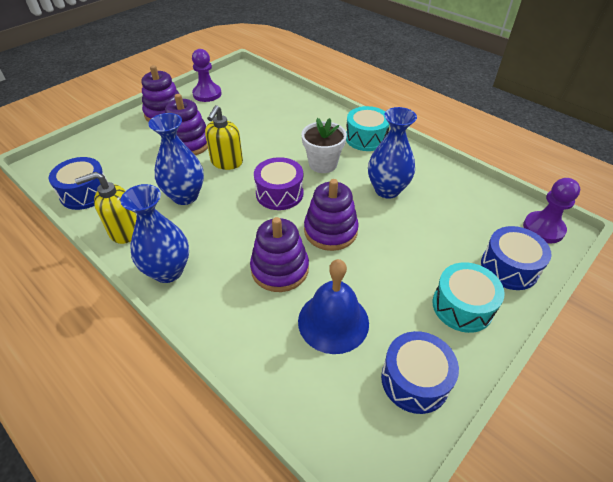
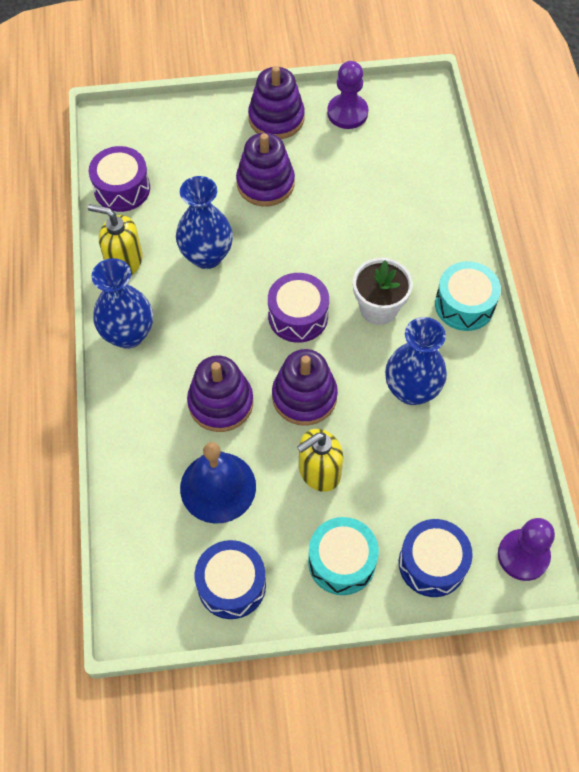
camera: 40 degrees right, 15 degrees up
blue drum [49,157,108,210] -> purple drum [89,146,150,212]
yellow soap dispenser [205,105,243,170] -> yellow soap dispenser moved to [297,429,343,492]

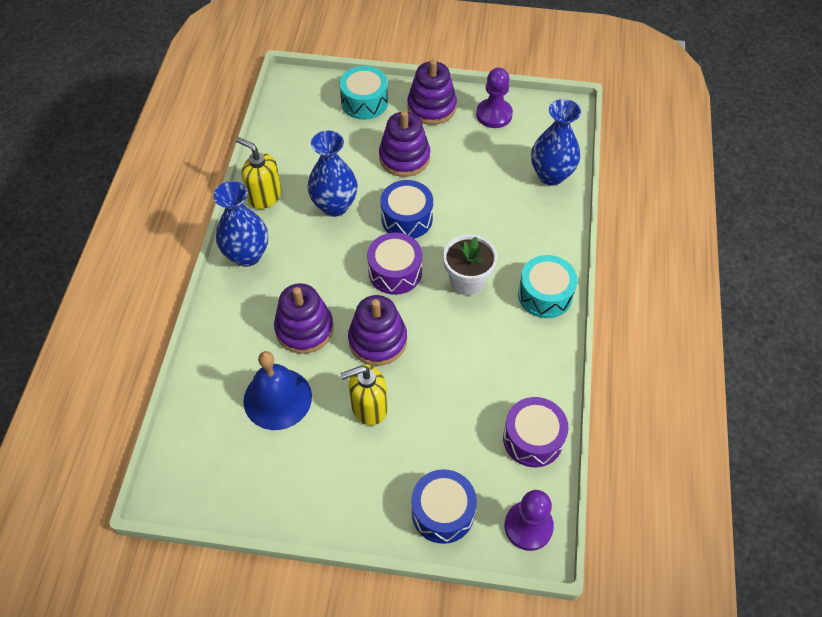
camera: 15 degrees right, 5 degrees down
purple drum [89,146,150,212] -> purple drum moved to [503,397,568,467]
blue drum [195,540,266,619] -> blue drum moved to [380,180,433,239]
turquoise drum [308,517,379,595] -> turquoise drum moved to [340,66,388,120]
blue vase [385,317,447,405] -> blue vase moved to [531,99,581,185]

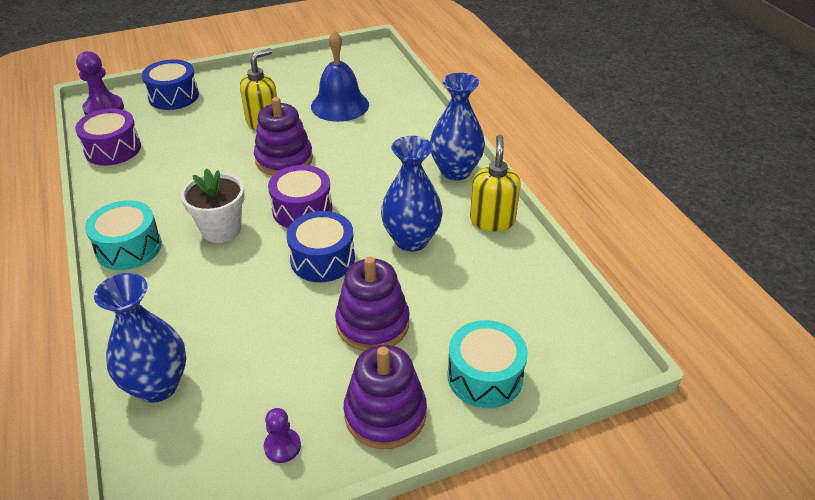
camera: 150 degrees right, 15 degrees down
yellow soap dispenser [236,137,281,209] -> yellow soap dispenser turned 90 degrees counterclockwise [470,135,521,231]
purple stacking toy [274,283,333,354] -> none
purple pawn [476,68,513,128] -> purple pawn [264,408,301,463], size x0.59

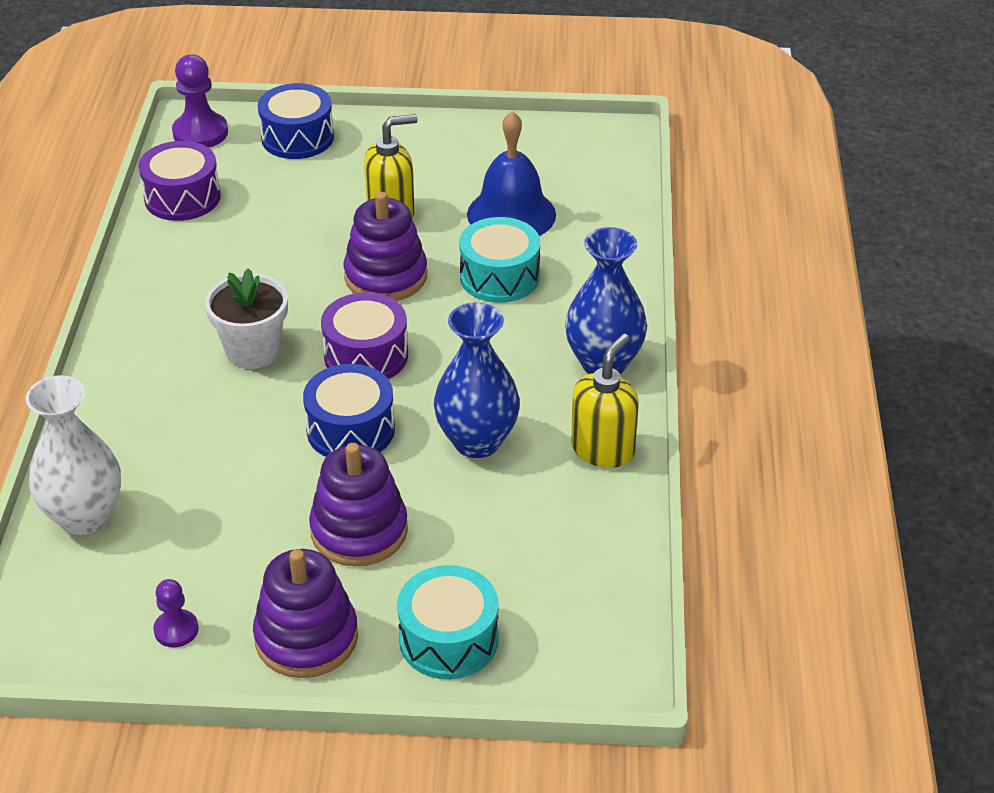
camera: 25 degrees right, 0 degrees up
turquoise drum [85,200,162,270] -> turquoise drum moved to [459,217,540,303]
blue vase [94,273,186,403] -> white vase [25,375,121,535]

